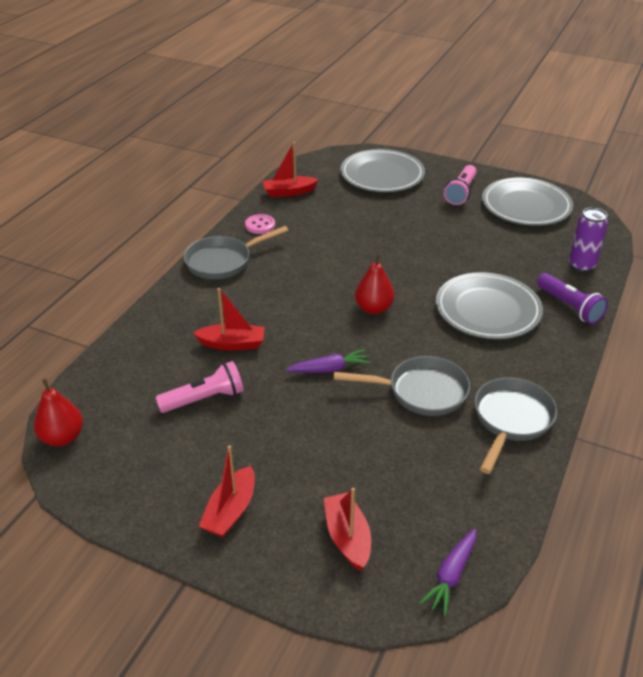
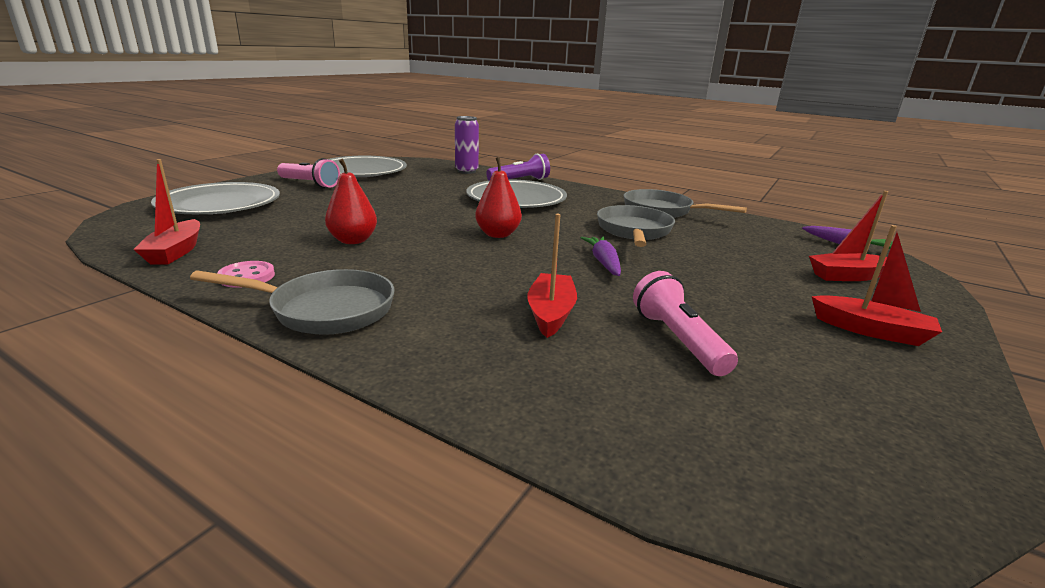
camera: 85 degrees left, 15 degrees down
red pear [34,379,83,446] -> red pear moved to [325,159,377,244]
grey pan [184,226,289,280] -> grey pan turned 60 degrees counterclockwise [190,269,395,335]

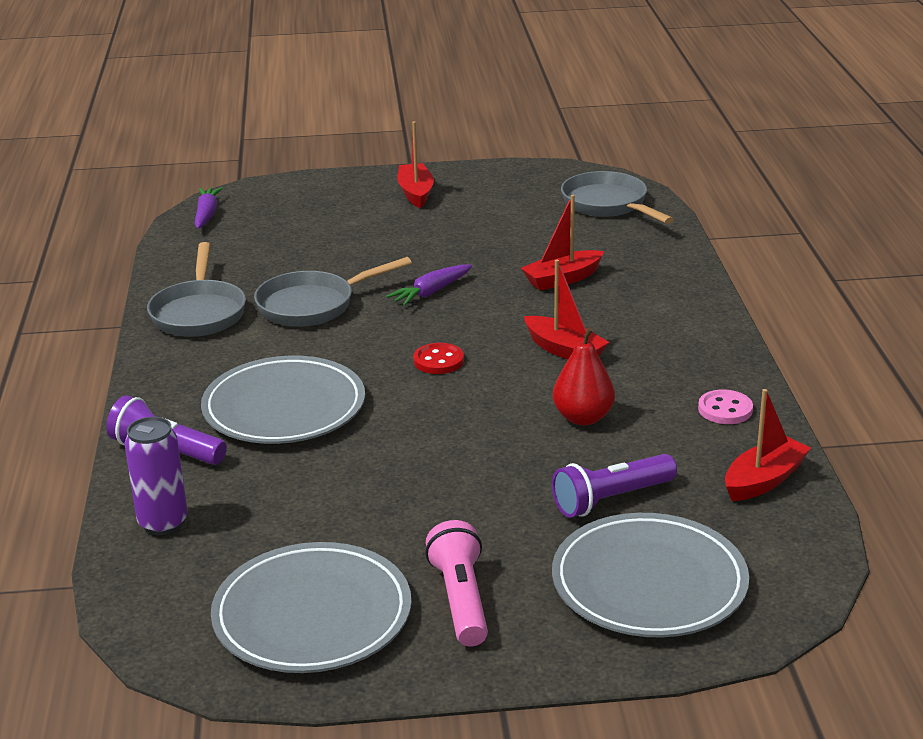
camera: 125 degrees left, 5 degrees up
grey pan [190,269,395,335] -> grey pan moved to [561,171,674,224]
red pear [475,157,522,238] -> red button [413,343,464,374]
pink flashlight [633,271,738,376] -> none
red boat [809,191,888,281] -> red boat moved to [524,260,609,359]
none -> purple flashlight [552,454,677,517]

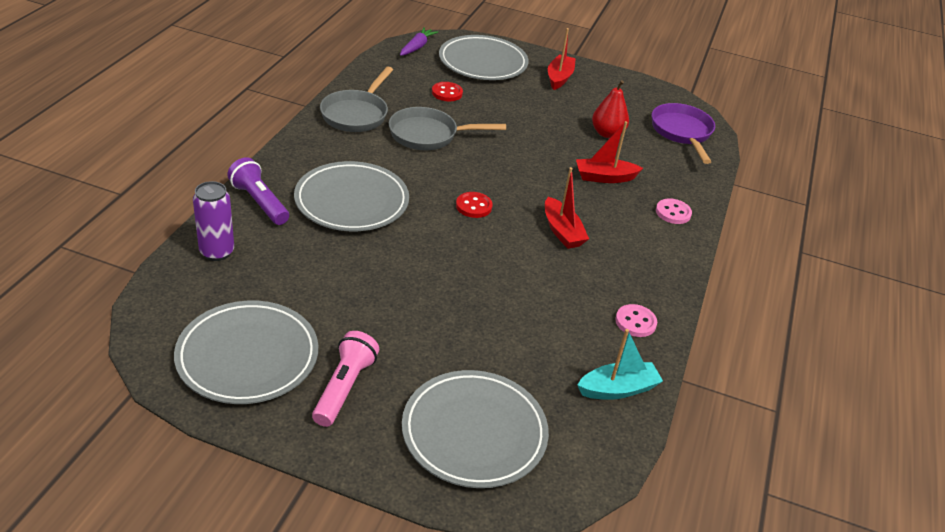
camera: 20 degrees right, 10 degrees up
purple carrot [386,264,472,306] -> none
purple flashlight [552,454,677,517] -> none
red pear [553,327,615,425] -> red pear moved to [592,80,629,138]
grey pan [561,171,674,224] -> purple pan [652,103,715,164]
red boat [725,389,811,501] -> turquoise boat [577,329,663,400]
none -> red button [432,82,463,101]
none -> grey plate [439,35,529,80]
none -> pink button [656,198,692,224]

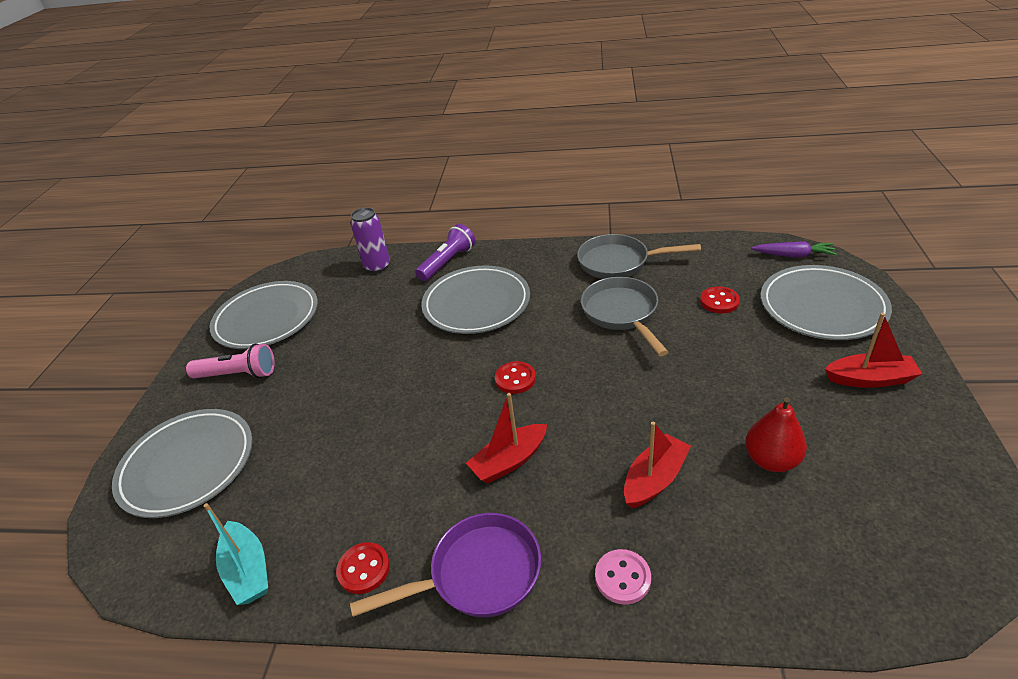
camera: 85 degrees right, 0 degrees up
red boat [576,121,643,183] -> red boat turned 60 degrees clockwise [624,422,691,508]
pink button [615,304,657,337] -> red button [336,542,390,594]
purple pan [652,103,715,164] -> purple pan moved to [350,513,541,617]

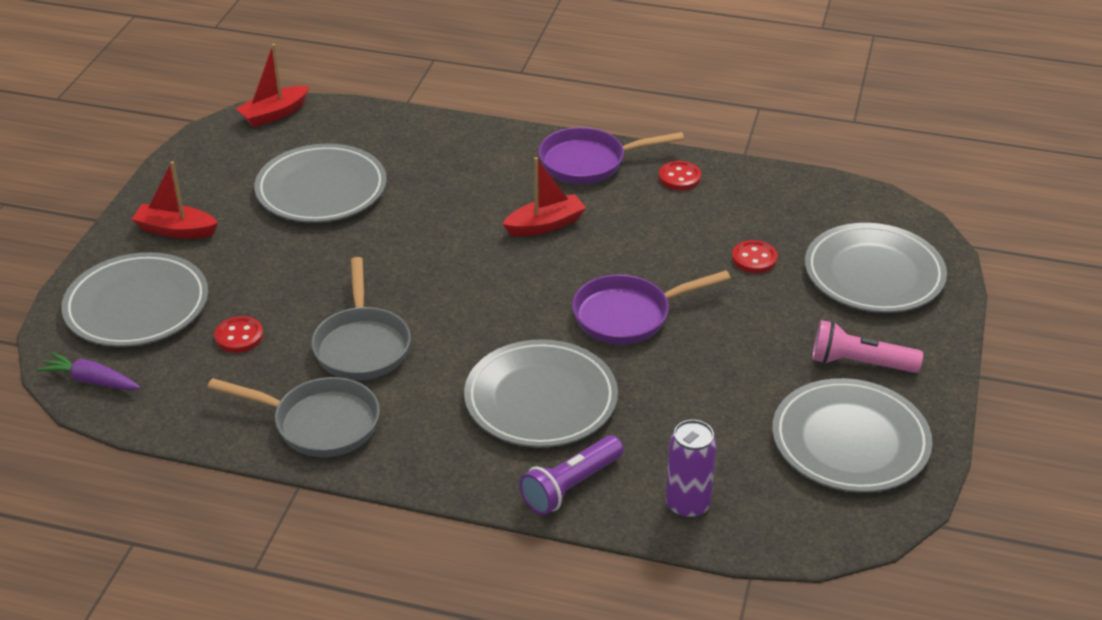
camera: 175 degrees left, 0 degrees up
turquoise boat [204,503,268,605] -> none
red button [495,361,536,394] -> red button moved to [732,240,778,273]
pink button [595,549,651,605] -> none
red boat [624,422,691,508] -> red boat moved to [236,44,309,127]
red pear [745,397,807,472] -> grey plate [254,144,387,223]
none -> purple pan [572,270,731,345]

